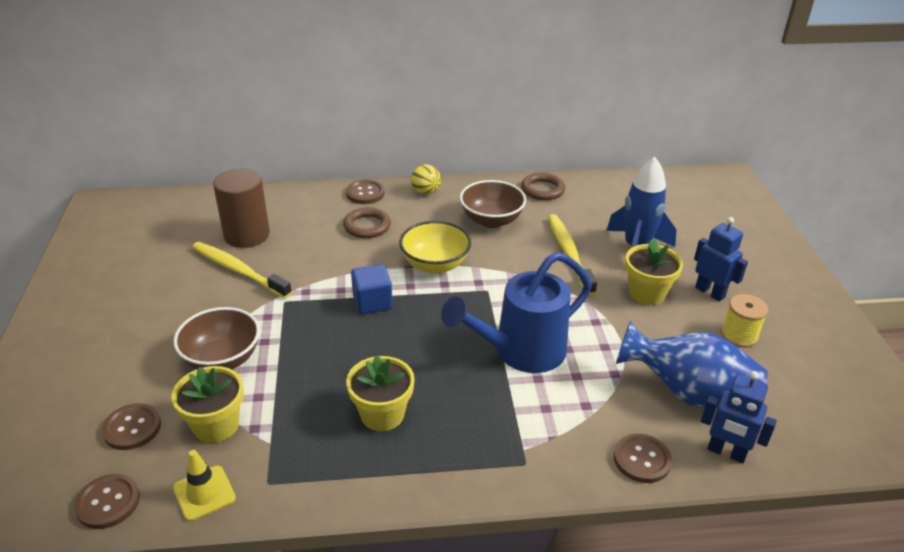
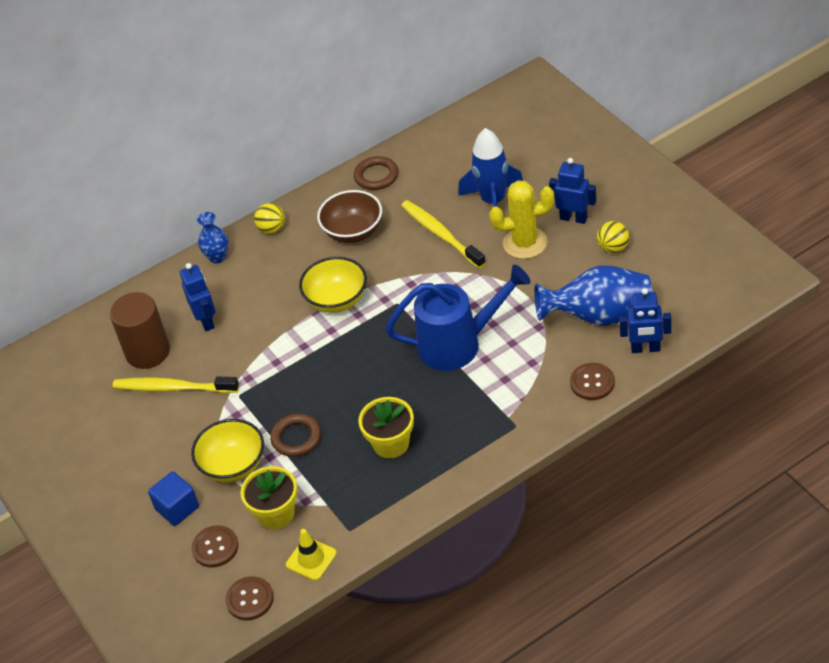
camera: 20 degrees left, 10 degrees up
brown bowl [173,307,260,369] -> yellow bowl [191,419,264,483]
brown ring [343,207,391,238] -> brown ring moved to [270,414,321,457]
brown button [346,180,385,204] -> blue vase [197,212,228,263]
blue cube [351,264,392,314] -> blue cube moved to [148,471,199,526]
blue watering can [441,252,592,373] -> blue watering can turned 135 degrees counterclockwise [386,265,531,371]
yellow flower pot [625,239,683,305] -> yellow cactus [489,180,554,259]
yellow spool [721,294,768,348] -> yellow ball [597,221,629,253]
none -> blue robot [180,263,216,331]

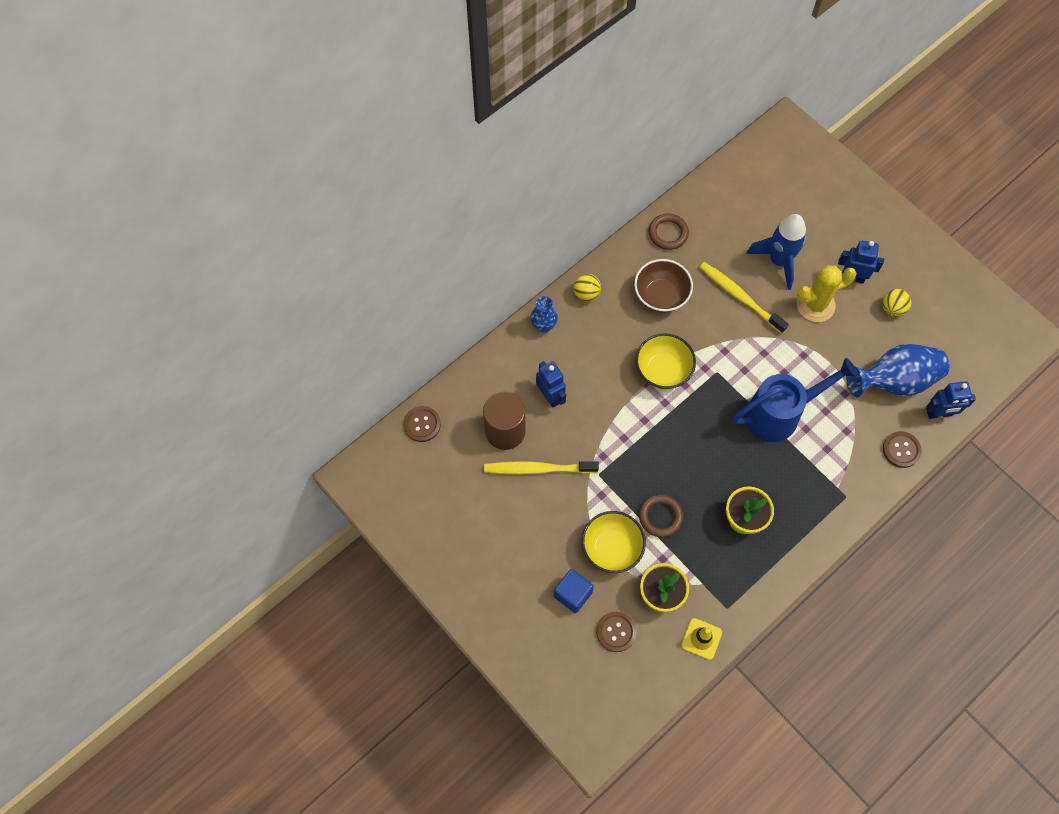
camera: 15 degrees left, 20 degrees up
brown button [225,576,274,620] -> brown button moved to [403,406,441,442]

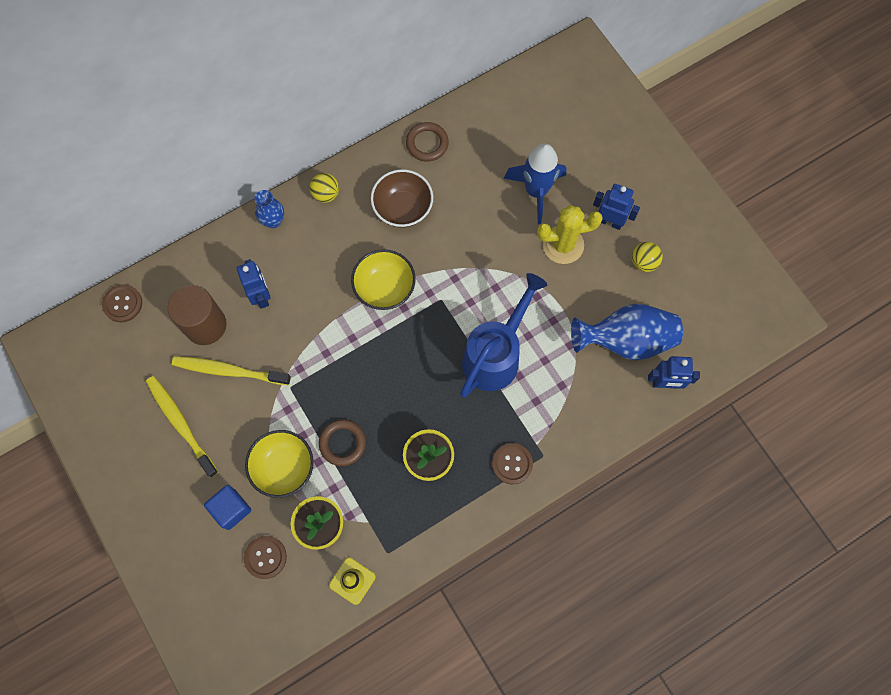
camera: 10 degrees right, 5 degrees up
yellow toothbrush [699,262,789,334] -> yellow toothbrush moved to [146,376,218,478]
blue watering can [733,358,858,442] -> blue watering can turned 45 degrees counterclockwise [460,273,547,398]
brown button [883,431,922,468] -> brown button moved to [492,443,533,484]

